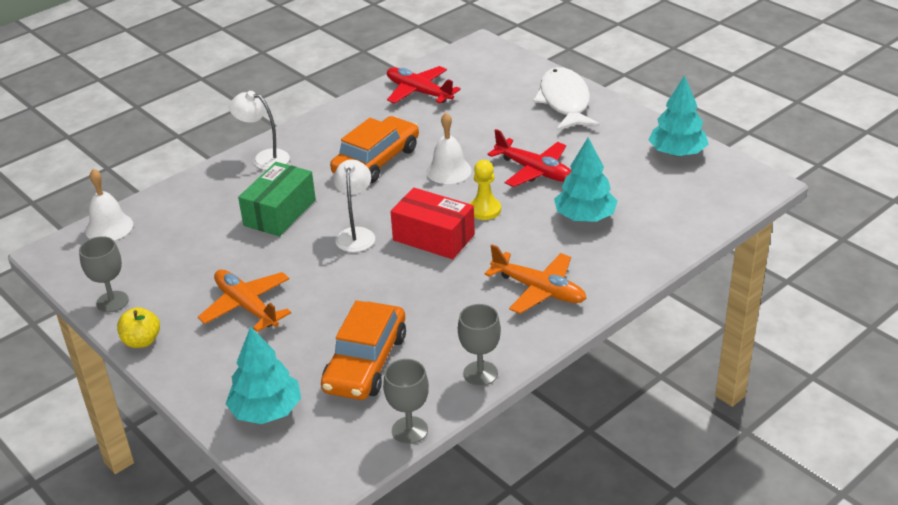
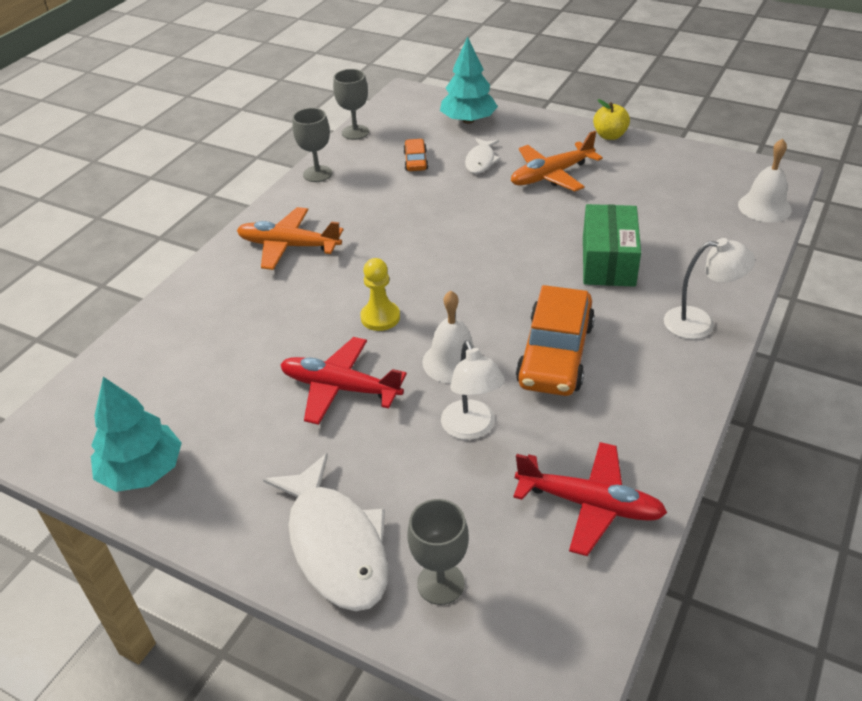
camera: 160 degrees right, 5 degrees up
grey goblet [79,236,129,313] -> grey goblet moved to [407,499,469,605]
orange plane [198,270,291,332] -> orange plane turned 120 degrees clockwise [511,131,603,191]
orange car [321,300,406,400] -> orange car [403,139,428,171], size x0.48
white lamp [333,159,375,252] -> white lamp moved to [441,340,505,440]
red box [390,188,475,259] -> none
turquoise tree [554,138,617,222] -> none
none -> white fish [465,138,501,174]

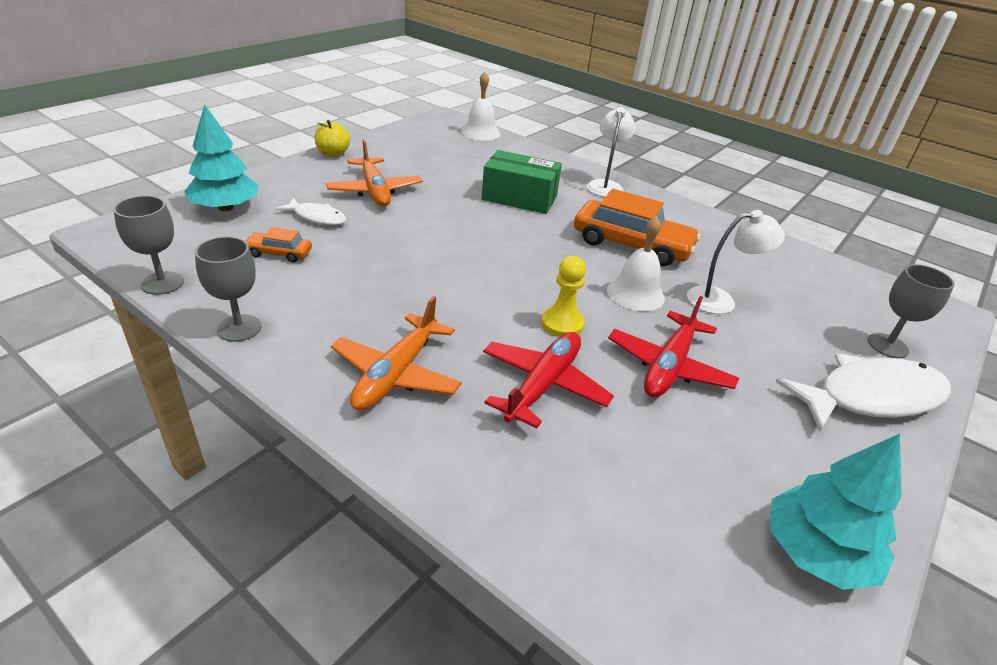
camera: 85 degrees left, 5 degrees down
red plane [513,442,667,556] -> red plane moved to [483,332,614,428]

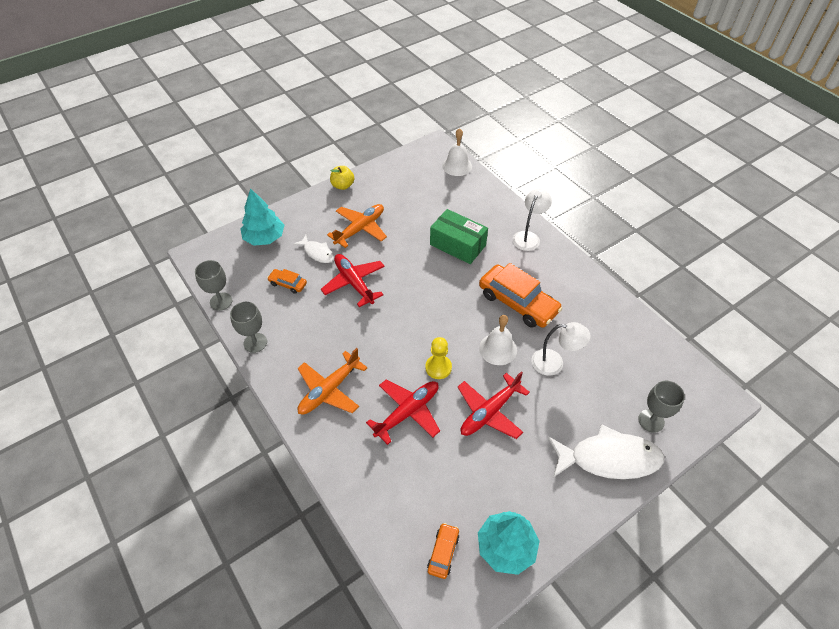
camera: 20 degrees right, 15 degrees up
orange plane [326,139,423,206] -> orange plane turned 135 degrees counterclockwise [327,204,387,248]
none -> red plane [321,254,385,307]
none -> orange car [427,523,459,579]

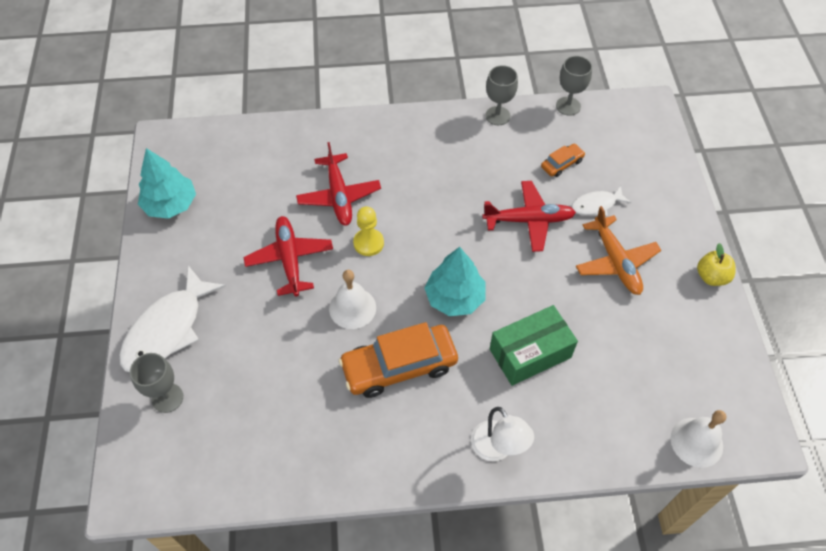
camera: 120 degrees right, 5 degrees up
turquoise tree [241,188,284,246] -> turquoise tree moved to [425,247,486,316]
orange plane [298,348,368,415] -> none
orange car [427,523,459,579] -> none
white lamp [531,322,591,376] -> none

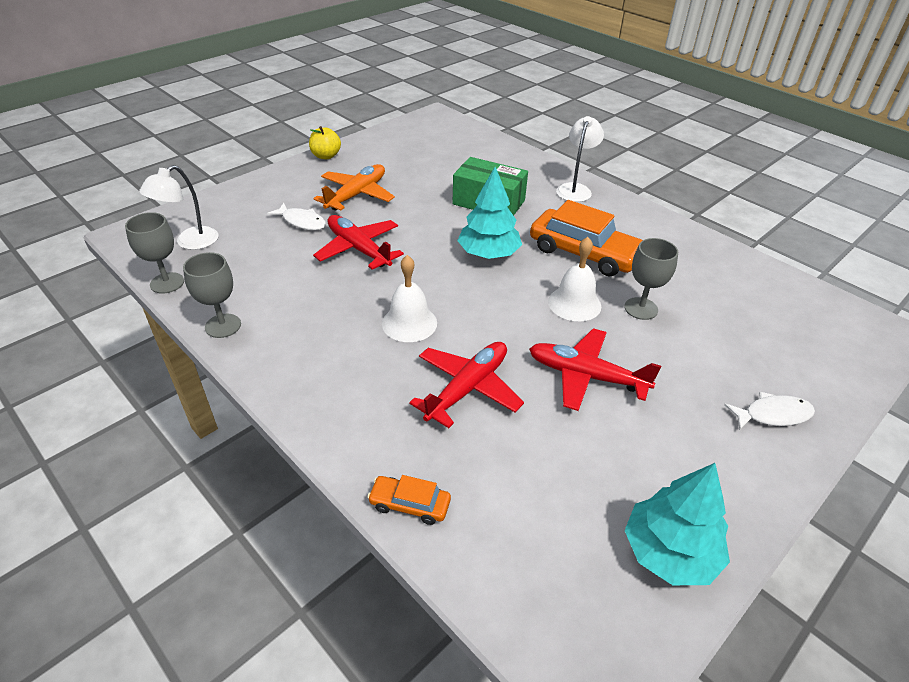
camera: 130 degrees left, 15 degrees down
white fish [119,265,226,372] -> white fish [724,392,815,431], size x0.53
grey goblet [130,353,183,413] -> grey goblet moved to [624,238,678,320]
red plane [244,216,333,296] -> red plane turned 75 degrees clockwise [529,328,661,411]
yellow pawn [353,207,384,256] -> none
orange car [541,144,585,177] -> orange car moved to [368,475,451,525]
white bell [670,410,726,468] -> white bell moved to [382,255,437,342]
none -> white lamp [139,165,218,250]

